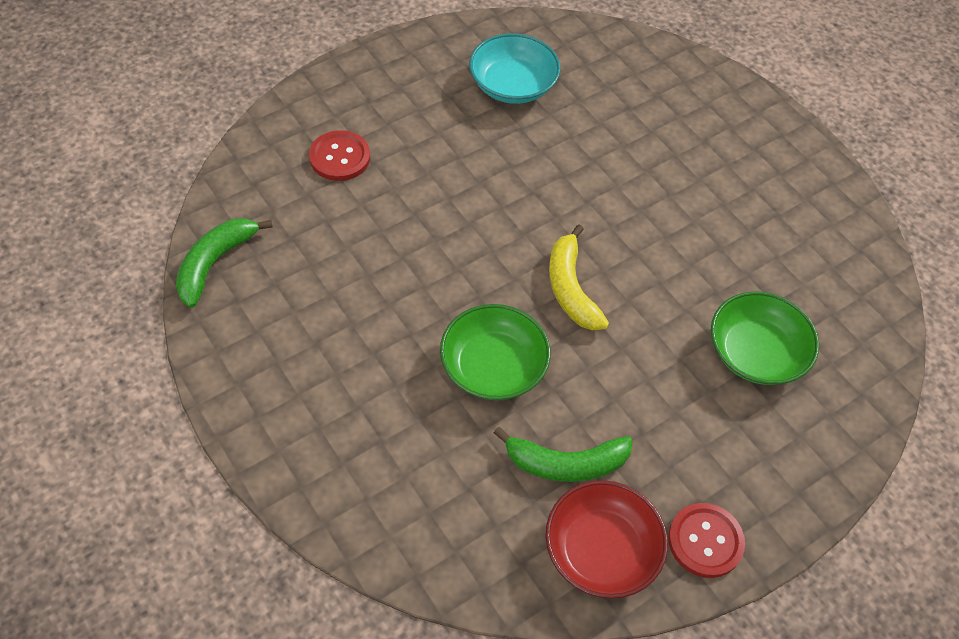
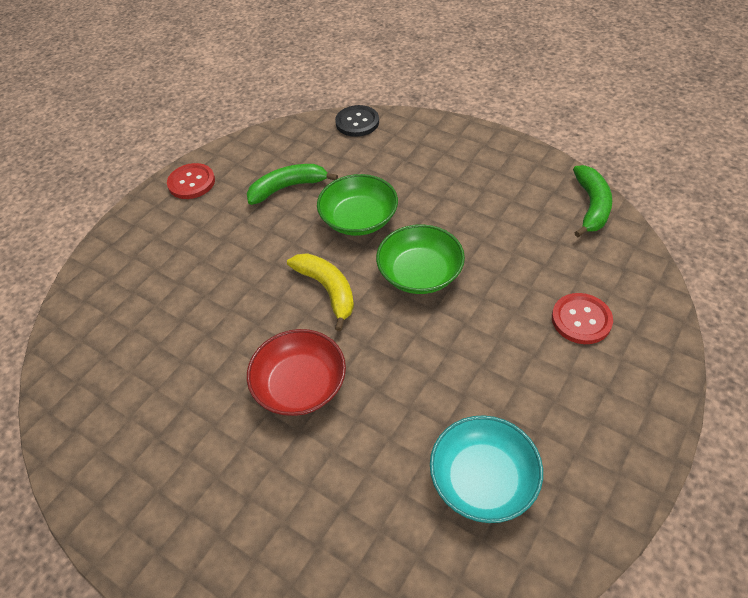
camera: 165 degrees right, 5 degrees down
red bowl [545,480,668,599] -> red bowl moved to [247,329,346,416]
green bowl [711,291,819,385] -> green bowl moved to [376,224,465,294]
none -> black button [335,105,379,137]

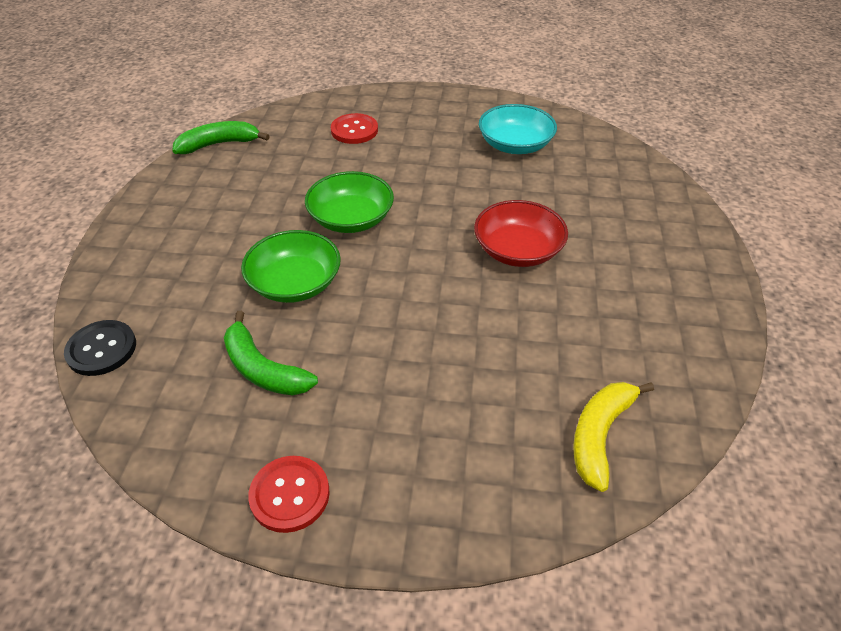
camera: 120 degrees left, 5 degrees down
yellow banana [287,253,354,331] -> yellow banana moved to [573,382,654,492]

